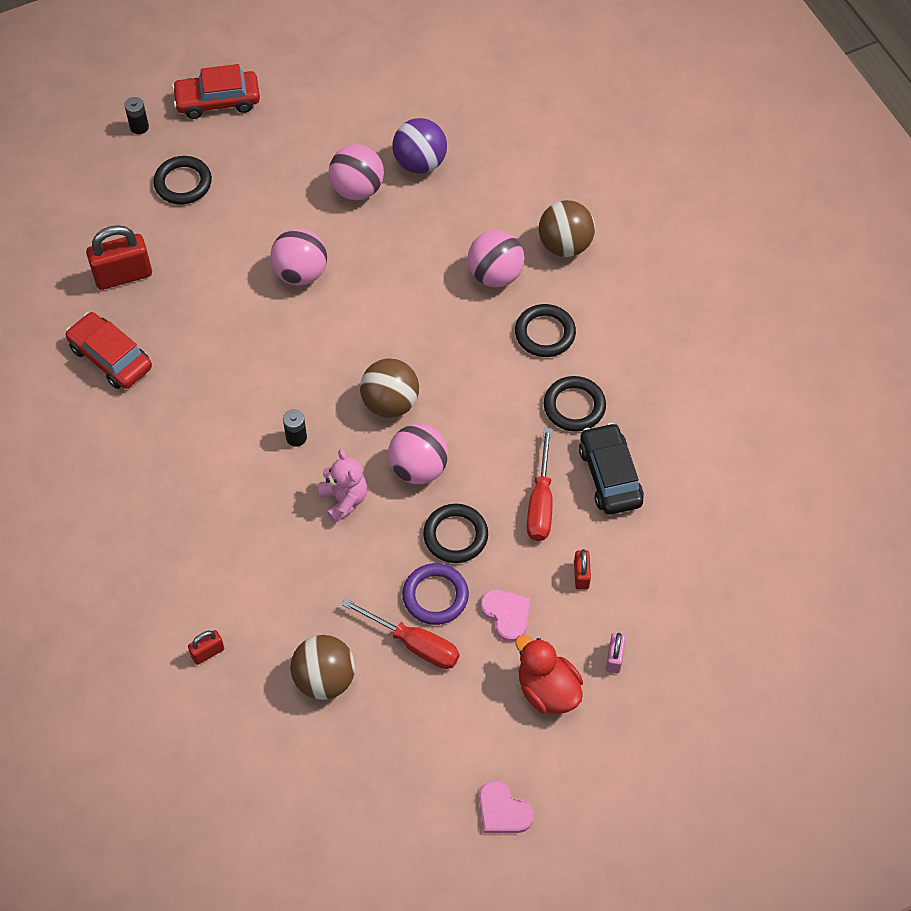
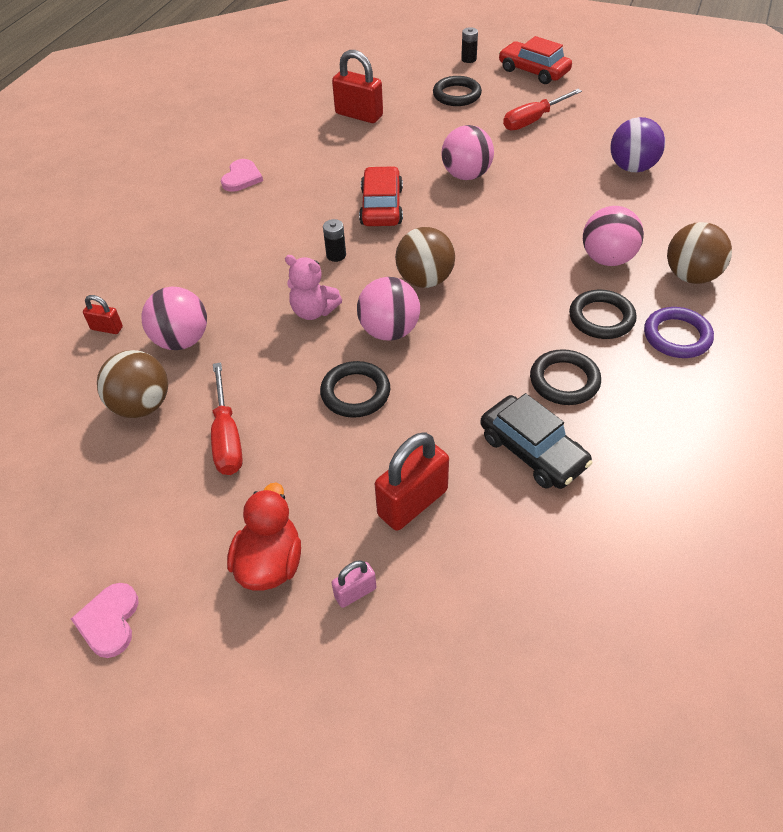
camera: 50 degrees right, 10 degrees down
red car [66,312,152,389] -> red car moved to [359,166,403,226]
pink teddy bear [318,449,367,523] -> pink teddy bear turned 90 degrees clockwise [285,255,342,320]
pink ball [329,144,384,200] -> pink ball moved to [141,287,207,350]
purple ring [402,563,469,625] -> purple ring moved to [644,307,714,358]
pink heart [480,589,531,642] -> pink heart moved to [221,159,263,192]
red screwdriver [527,428,553,541] -> red screwdriver moved to [503,89,582,131]
red padlock [574,549,591,590] -> red padlock [375,432,449,531], size x1.94
black car [579,423,644,515] -> black car turned 105 degrees clockwise [480,393,592,489]

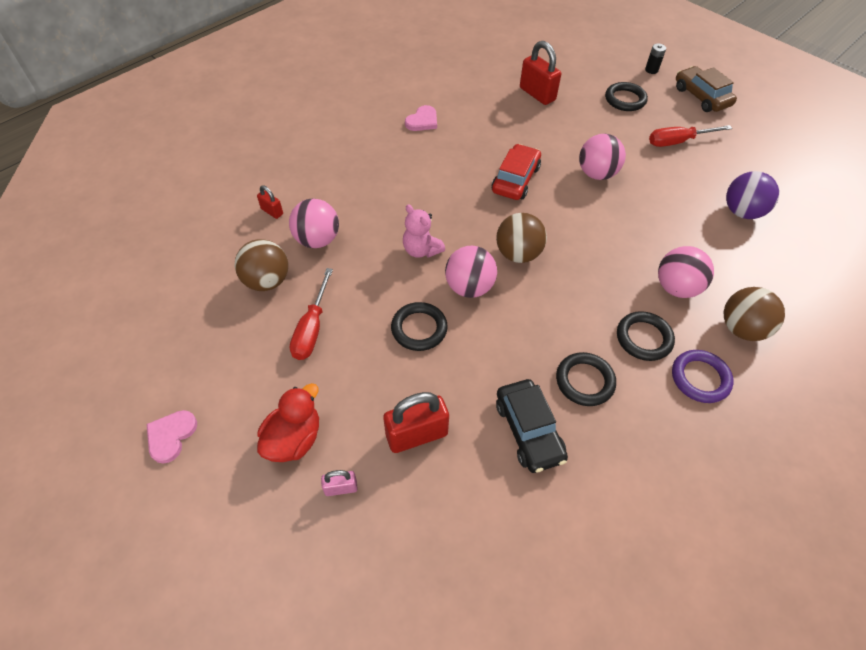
camera: 20 degrees right, 5 degrees up
black battery [323,219,346,262] -> none
red car [499,36,572,84] -> brown car [676,66,737,112]

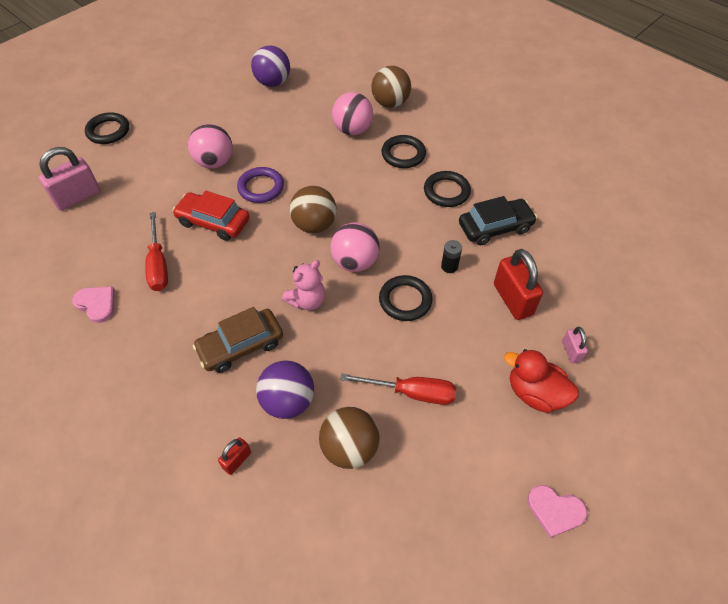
camera: 90 degrees left, 0 degrees up
pink ball [289,199,339,248] -> purple ball [256,360,314,419]
red padlock [520,41,561,105] -> pink padlock [39,147,100,210]
black battery [645,44,666,74] -> black battery moved to [441,240,462,273]
red screwdriver [649,125,732,147] -> red screwdriver moved to [145,212,168,291]
purple ring [672,350,733,403] -> purple ring moved to [237,167,284,203]
brown car [676,66,737,112] -> brown car moved to [193,307,283,373]

